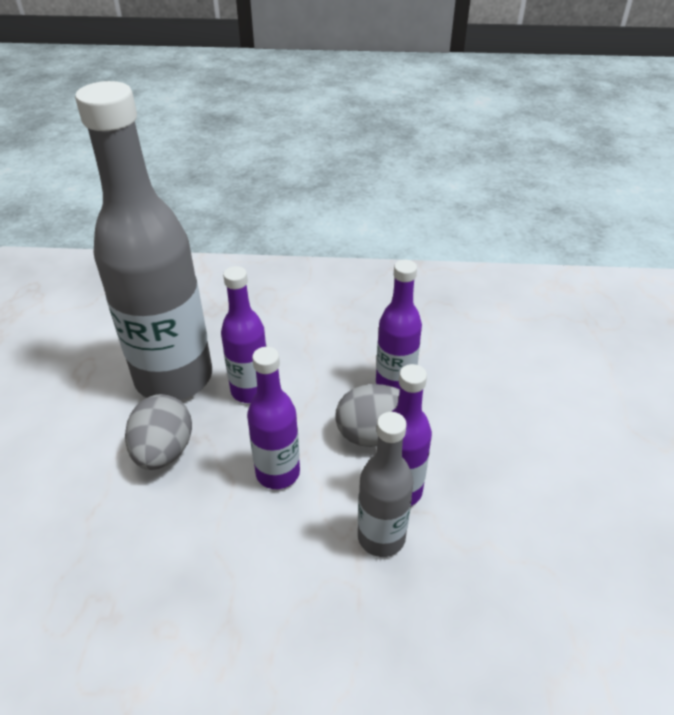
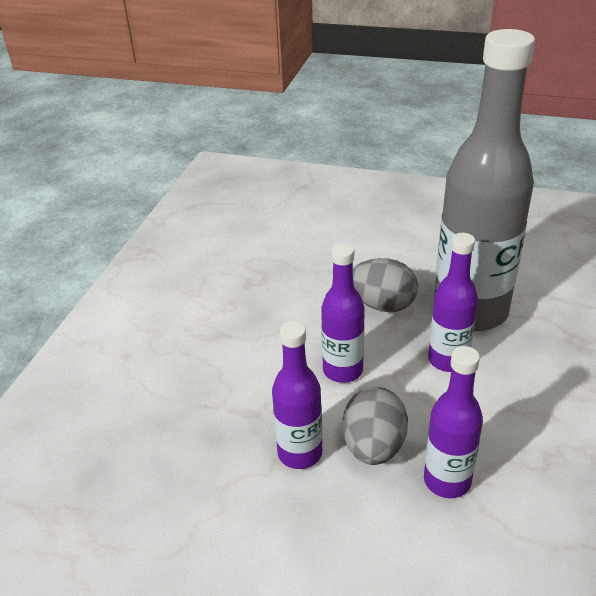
camera: 105 degrees right, 5 degrees down
grey bottle [358,412,414,557] -> none

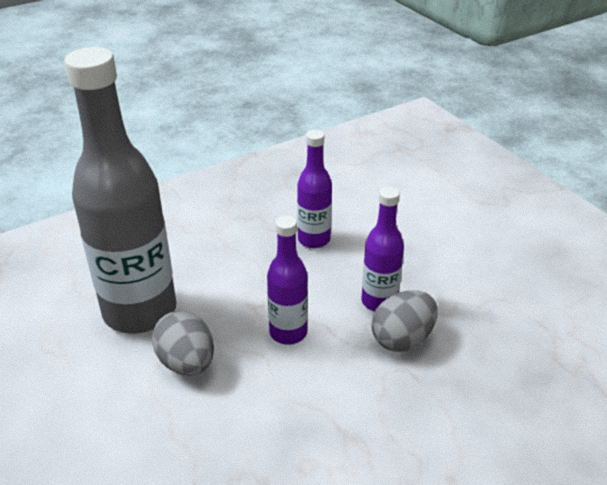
camera: 140 degrees left, 0 degrees up
grey egg [342,387,408,465] -> grey egg moved to [372,290,438,352]
purple bottle [428,233,478,372] -> none

